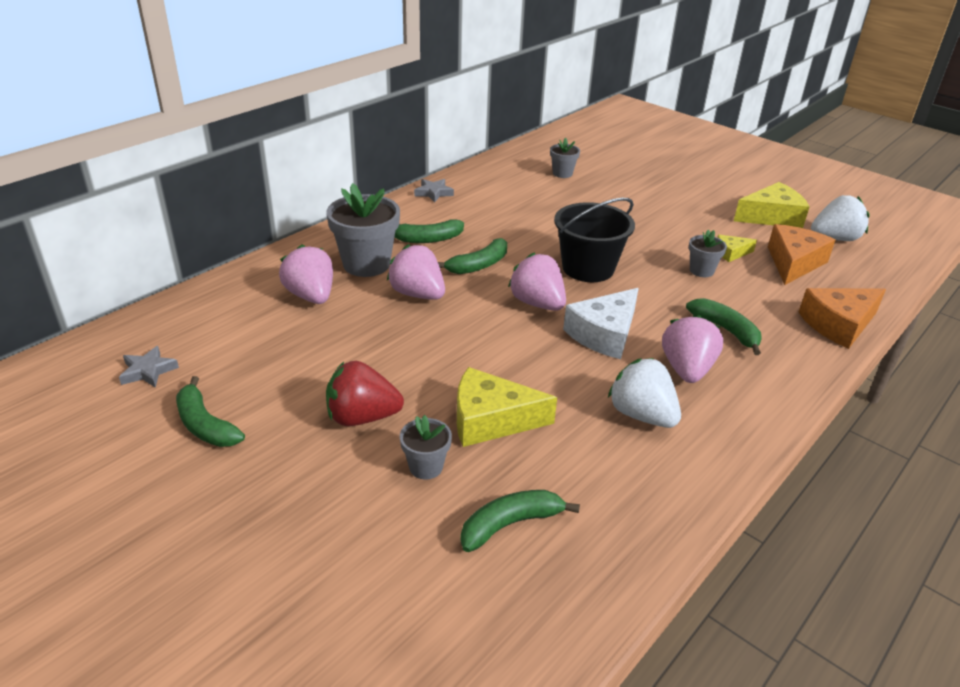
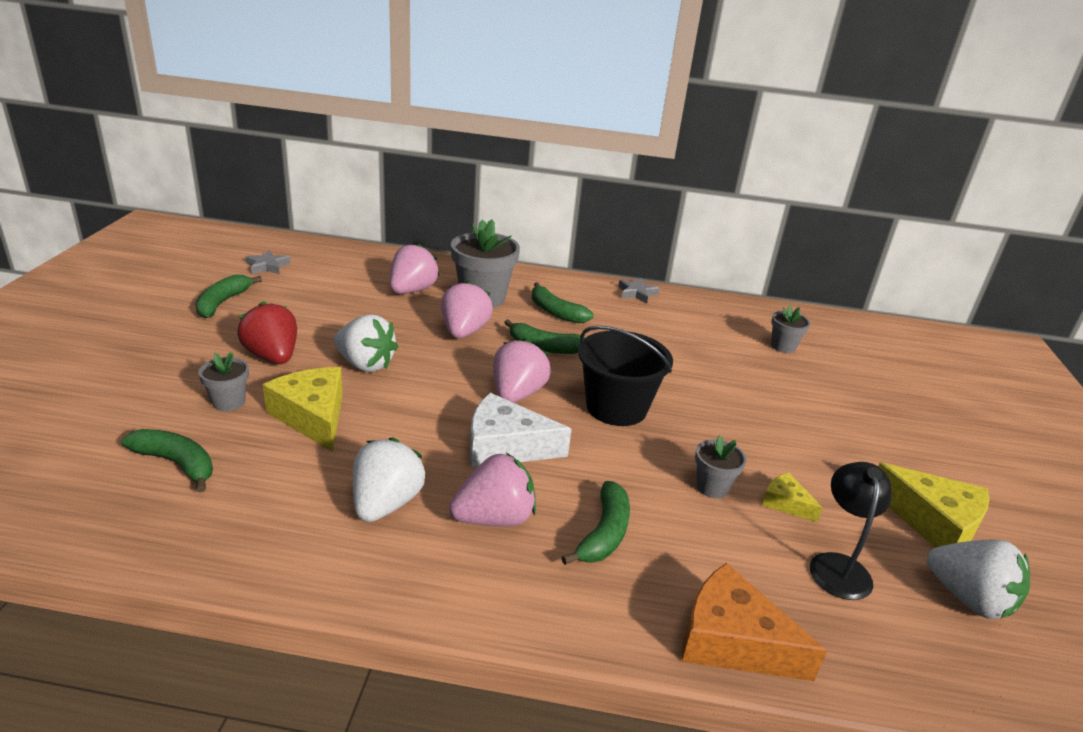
camera: 55 degrees right, 5 degrees down
orange cheese [768,224,835,285] -> black lamp [810,462,892,600]
none -> white strawberry [334,314,398,372]

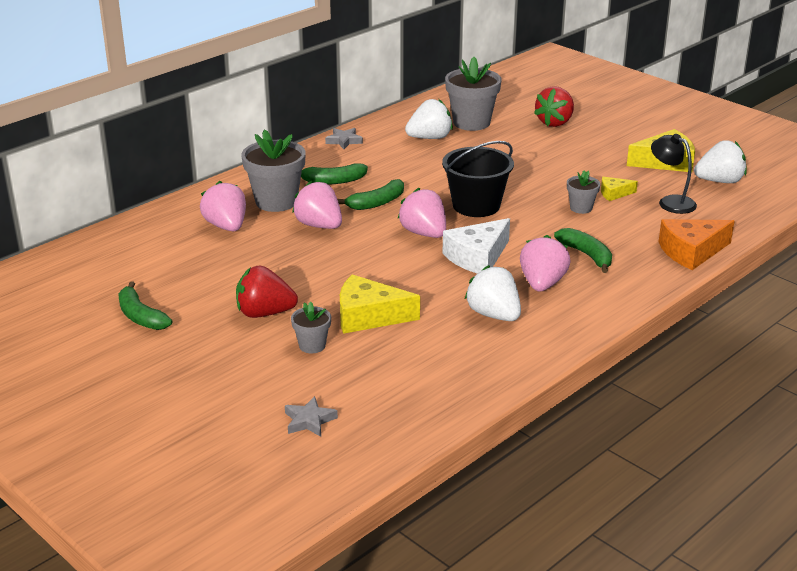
camera: 50 degrees left, 0 degrees up
green banana [121,429,213,493] -> none
grey star [246,250,290,274] -> grey star moved to [285,396,338,437]
white strawberry [334,314,398,372] -> white strawberry moved to [405,99,453,139]
grey flower pot [771,305,810,353] -> grey flower pot [445,57,501,131], size x1.91
none -> red strawberry [534,86,574,127]

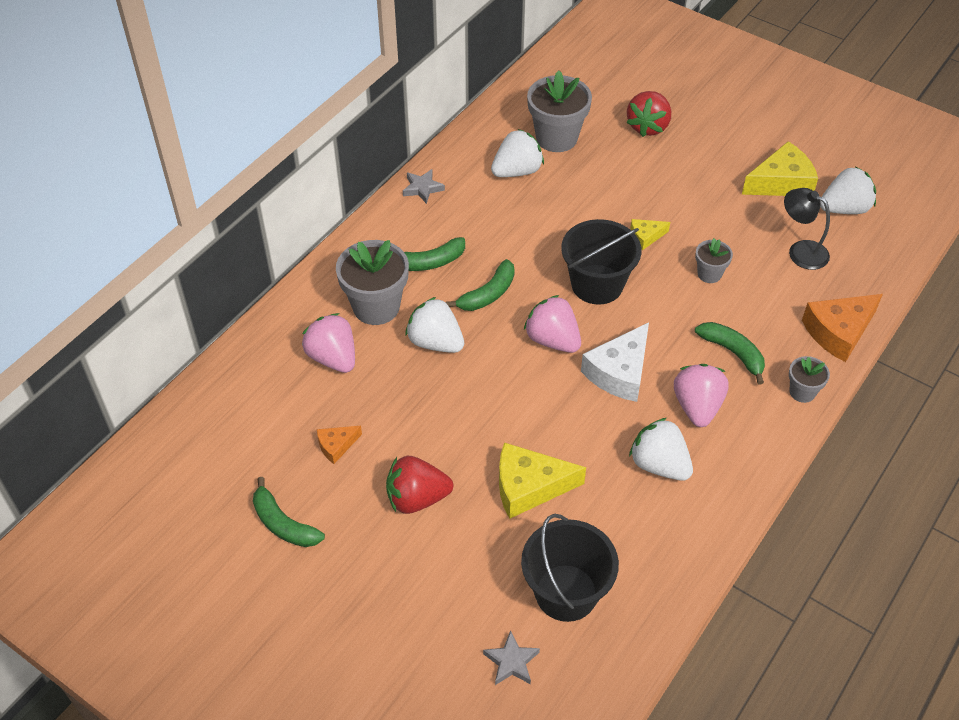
camera: 10 degrees left, 20 degrees up
grey flower pot [291,301,331,353] -> grey flower pot moved to [789,356,830,403]
pink strawberry [292,181,342,229] -> white strawberry [405,297,464,353]
yellow cheese [601,177,638,201] -> yellow cheese moved to [630,219,670,250]
none -> orange cheese [317,426,362,464]
none -> black bucket [521,514,619,622]

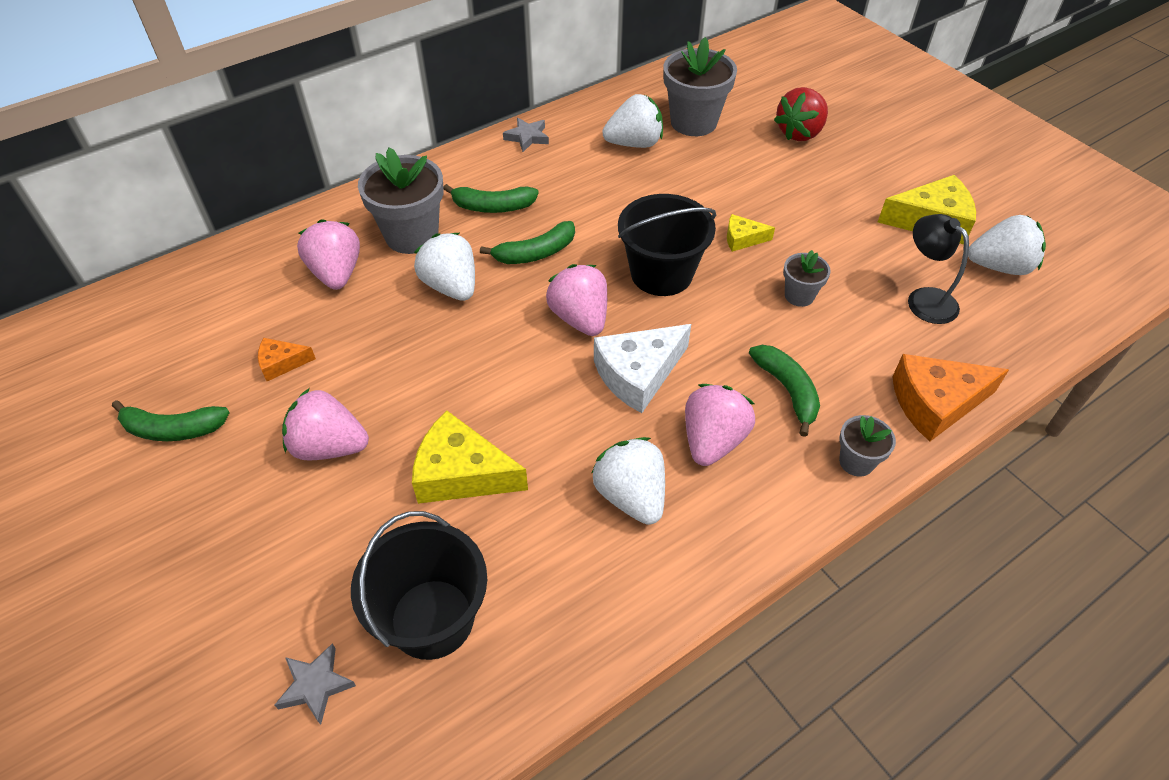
camera: 20 degrees right, 0 degrees up
green banana [253,477,325,547] -> green banana turned 60 degrees counterclockwise [112,400,230,441]
red strawberry [386,456,453,514] -> pink strawberry [282,388,369,461]

